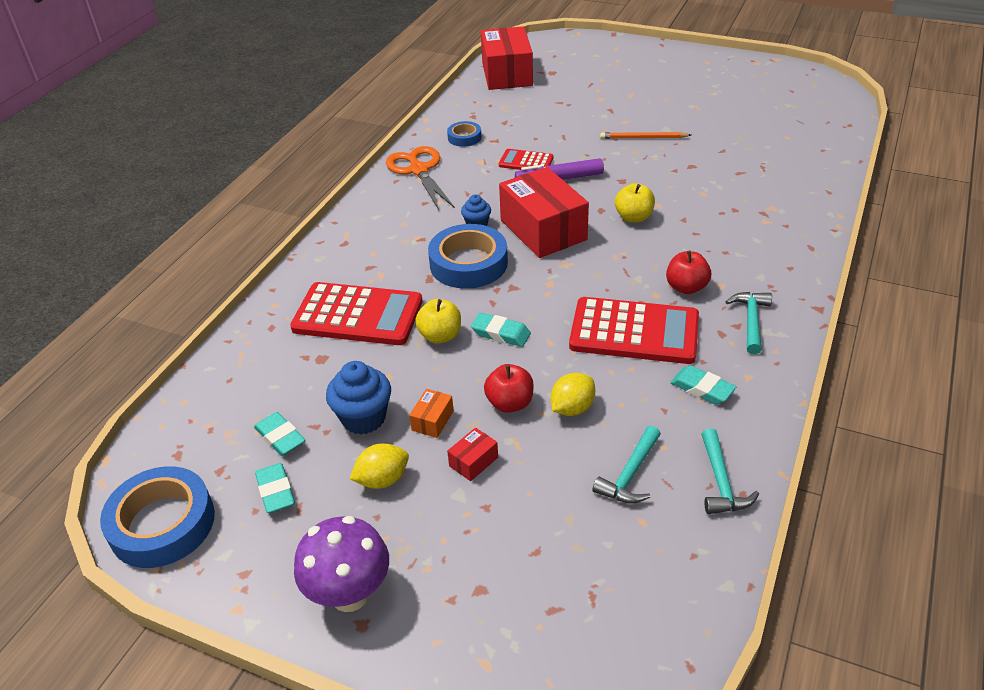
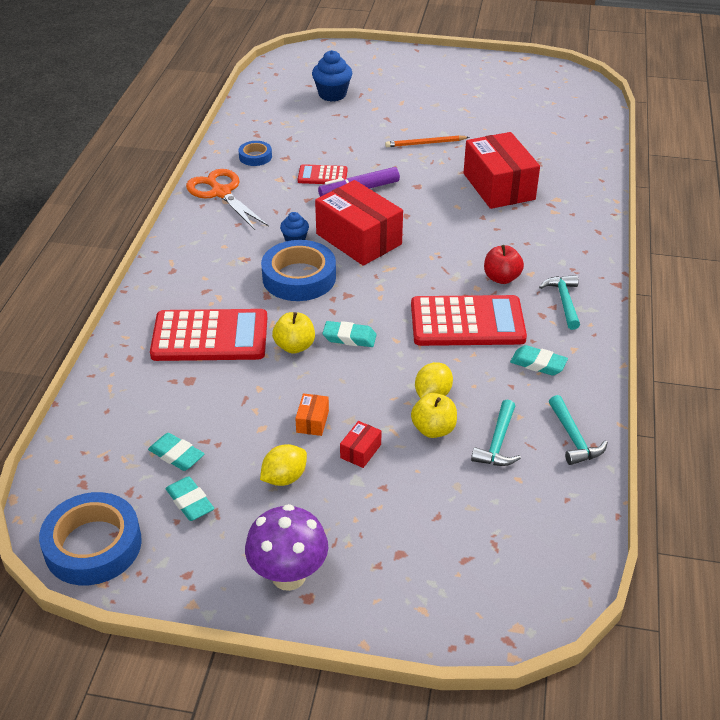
camera: 15 degrees left, 0 degrees up
blue cupcake [326,361,391,435] -> blue cupcake moved to [312,50,352,102]
red box [481,26,533,90] -> red box moved to [464,132,540,209]
red apple [484,364,534,413] -> none
yellow apple [615,183,655,223] -> yellow apple moved to [411,393,457,438]

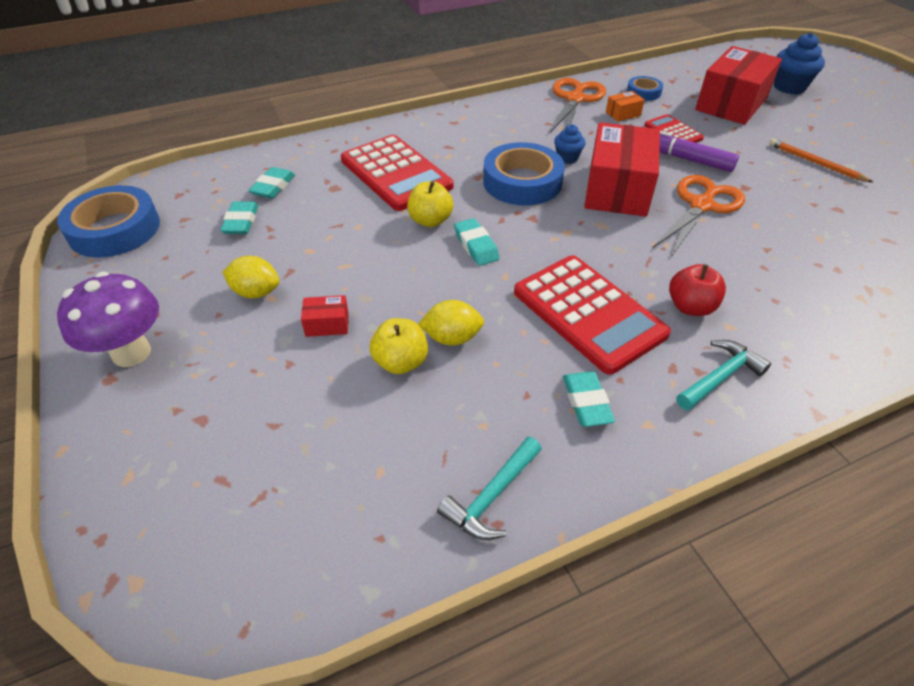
camera: 55 degrees right, 5 degrees up
turquoise eraser [166,476,214,521] -> turquoise eraser moved to [248,167,295,199]
orange box [295,393,329,436] -> orange box moved to [606,91,645,122]
red box [464,132,540,209] -> red box moved to [695,46,782,125]
turquoise hammer [471,400,521,466] -> none
none -> orange scissors [652,175,745,257]

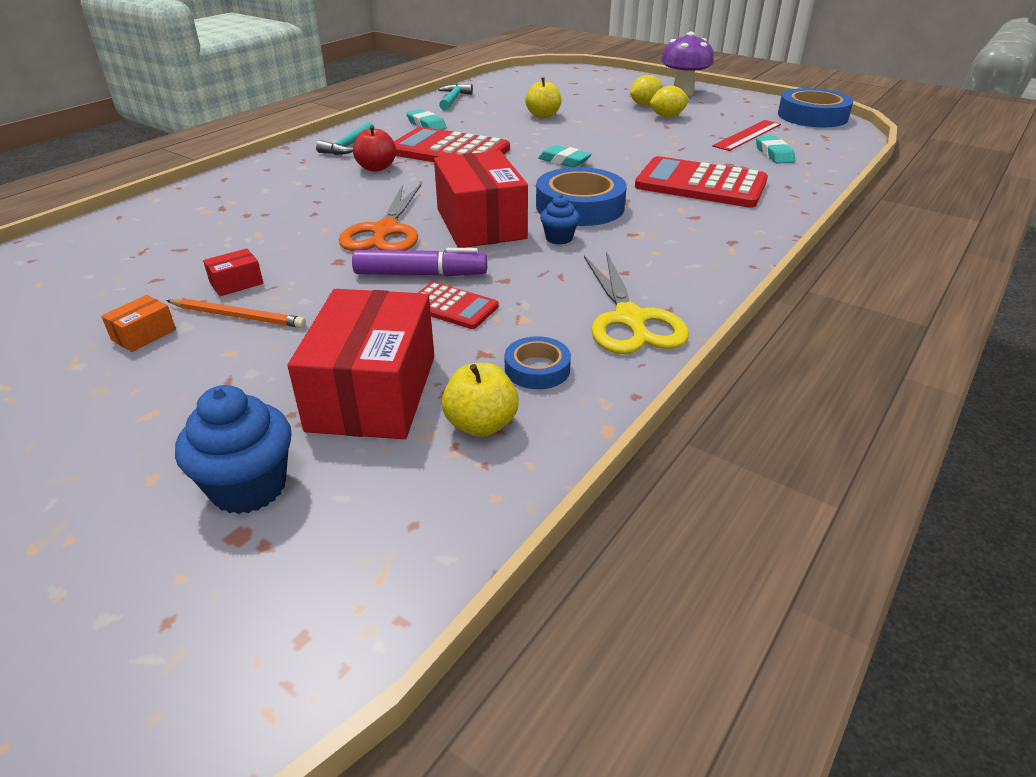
camera: 150 degrees right, 10 degrees down
turquoise eraser [220,202,258,234] -> red ruler [712,120,781,151]
red box [301,295,349,337] -> red box moved to [203,248,264,296]
yellow apple [407,181,453,227] -> yellow apple moved to [442,363,519,437]
yellow lemon [418,300,484,346] -> yellow lemon moved to [630,75,663,106]
orange scissors [550,78,606,132] -> yellow scissors [584,252,689,354]
orange box [606,91,645,122] -> orange box moved to [101,295,176,352]

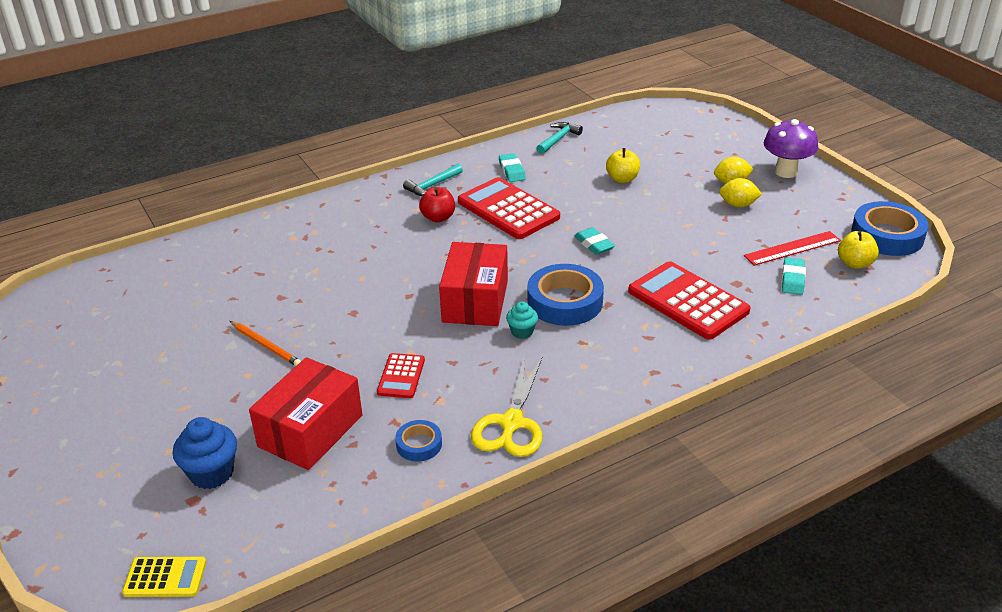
camera: 25 degrees right, 0 degrees up
orange box [101,295,176,352] -> none
red box [203,248,264,296] -> none
orange scissors [339,184,421,251] -> none
purple marker [352,248,487,277] -> none
red calculator [418,282,499,329] -> red calculator turned 45 degrees clockwise [377,353,425,398]
yellow apple [442,363,519,437] -> yellow apple moved to [838,231,879,269]
blue cupcake [540,194,580,245] -> turquoise cupcake [506,301,538,339]
none -> yellow calculator [122,557,206,597]

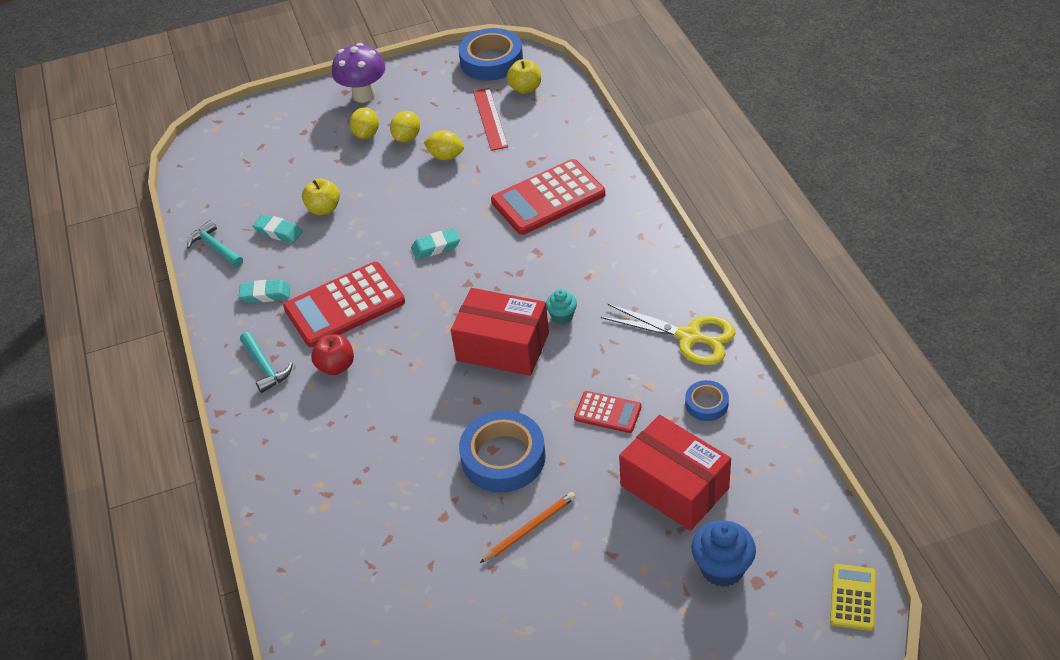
camera: 75 degrees left, 10 degrees up
blue tape [527,264,604,326] -> blue tape moved to [459,410,546,493]
turquoise eraser [782,257,806,295] -> turquoise eraser moved to [253,214,303,243]
none -> yellow lemon [423,130,464,160]

